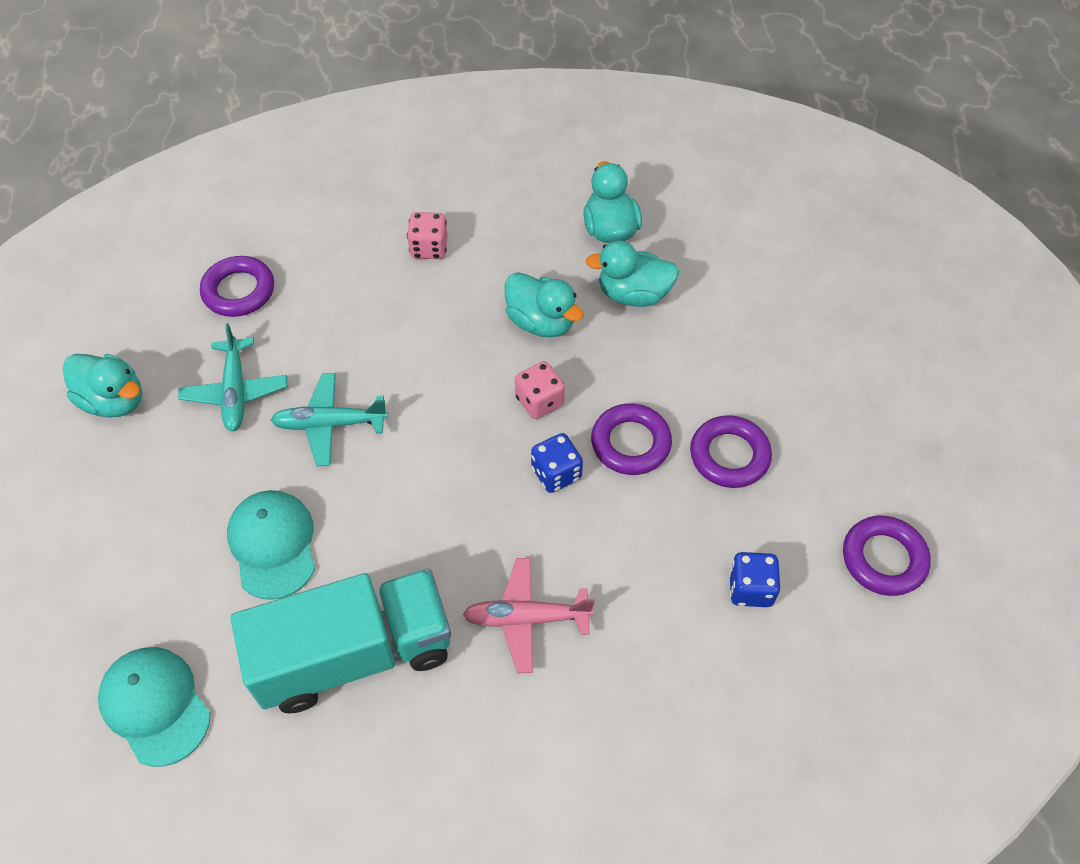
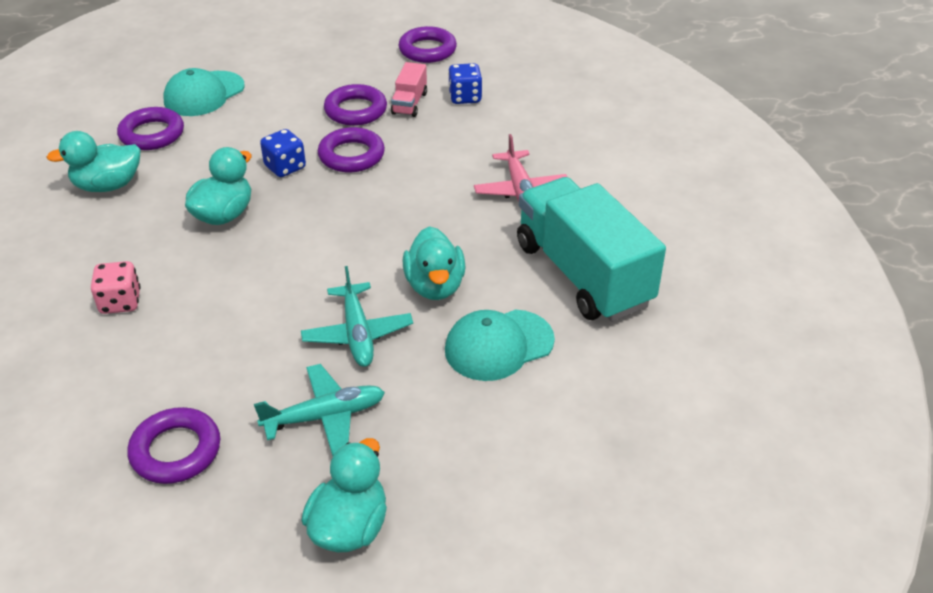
camera: 100 degrees left, 15 degrees down
turquoise cap [98,647,211,767] -> turquoise cap moved to [164,68,245,116]
pink dice [515,361,565,419] -> none
blue dice [531,433,583,493] -> blue dice moved to [260,129,306,177]
turquoise duck [585,240,679,307] -> turquoise duck moved to [403,226,466,300]
none -> purple ring [117,107,184,150]
none -> pink truck [391,62,427,117]

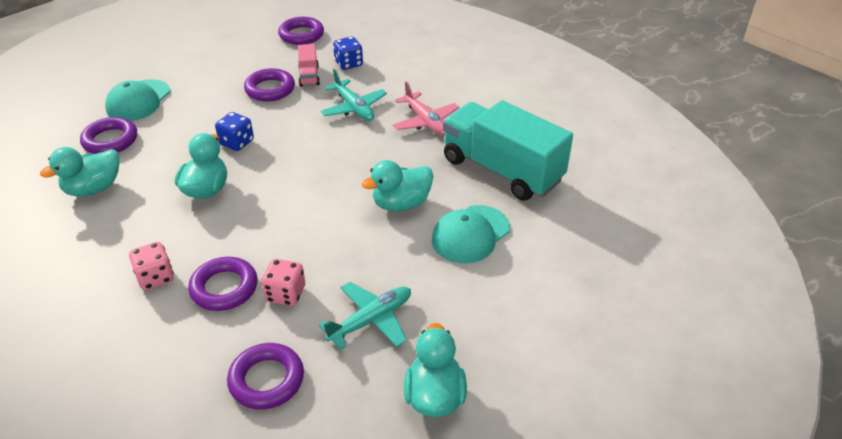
camera: 20 degrees left, 0 degrees up
turquoise plane [301,266,413,367] -> turquoise plane moved to [321,69,387,121]
purple ring [318,127,385,173] -> purple ring moved to [188,257,258,311]
turquoise duck [403,226,466,300] -> turquoise duck turned 90 degrees clockwise [362,160,433,212]
none -> pink dice [261,259,305,306]

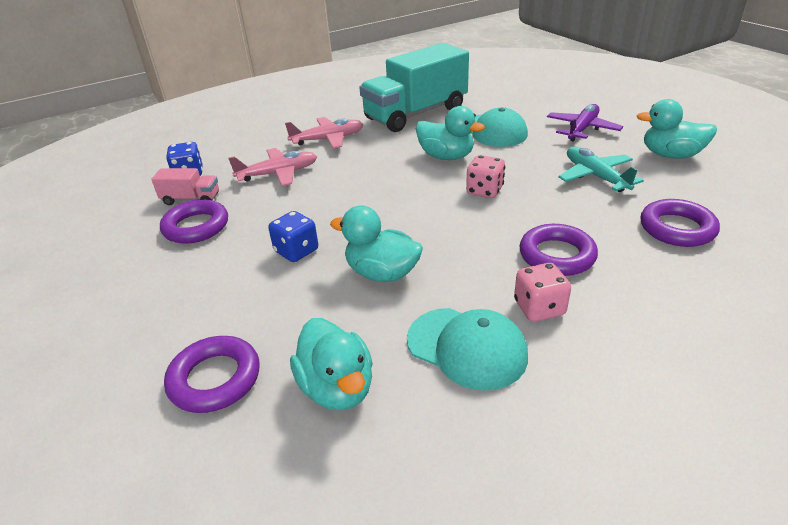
camera: 75 degrees left, 5 degrees down
turquoise cap [105,79,170,121] -> turquoise cap moved to [407,308,528,391]
pink dice [261,259,305,306] -> pink dice moved to [466,155,505,198]
purple ring [278,17,324,45] -> none
turquoise plane [321,69,387,121] -> pink plane [228,148,317,186]
turquoise duck [362,160,433,212] -> turquoise duck turned 45 degrees counterclockwise [416,106,485,160]
none -> purple plane [547,104,623,142]

